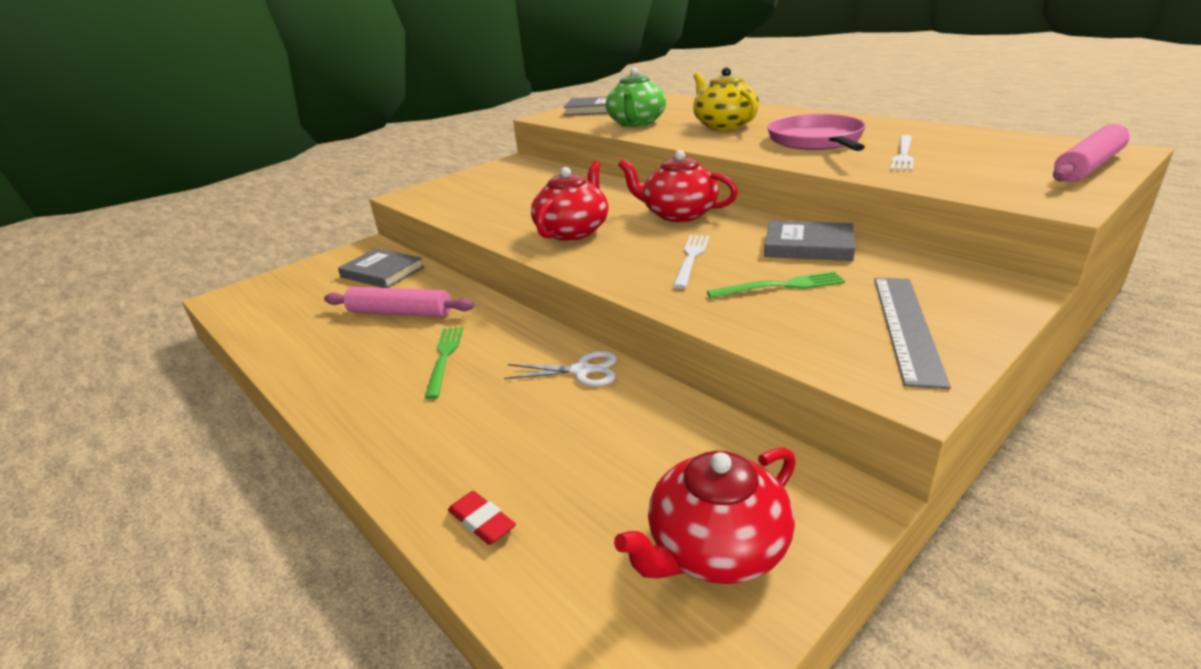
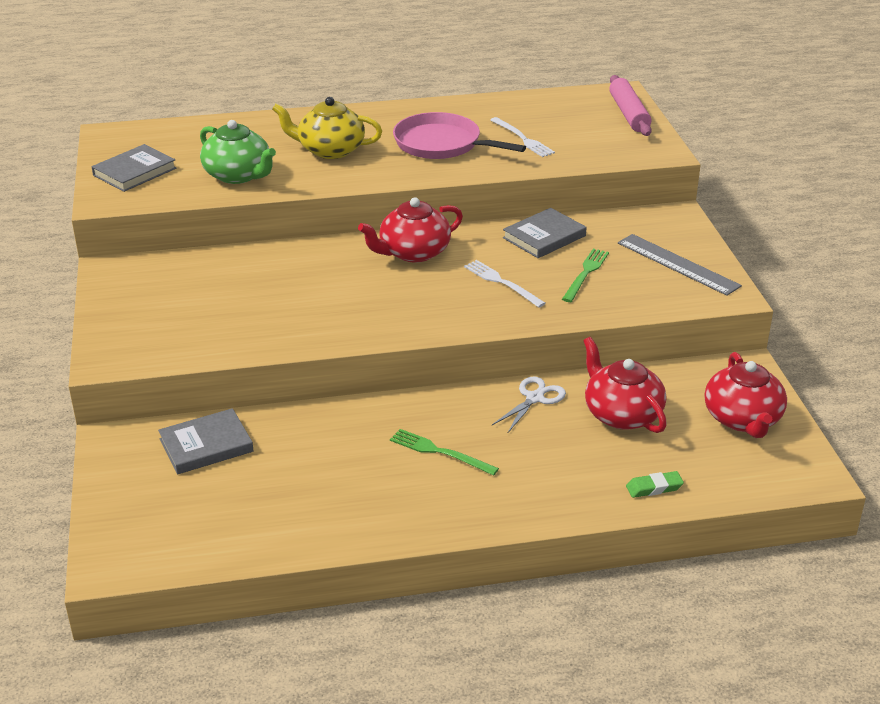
camera: 60 degrees left, 5 degrees up
pink rolling pin [324,287,475,317] -> none
red eraser [448,491,516,545] -> green eraser [626,471,684,498]
red teapot [531,161,609,241] -> red teapot moved to [583,337,667,433]

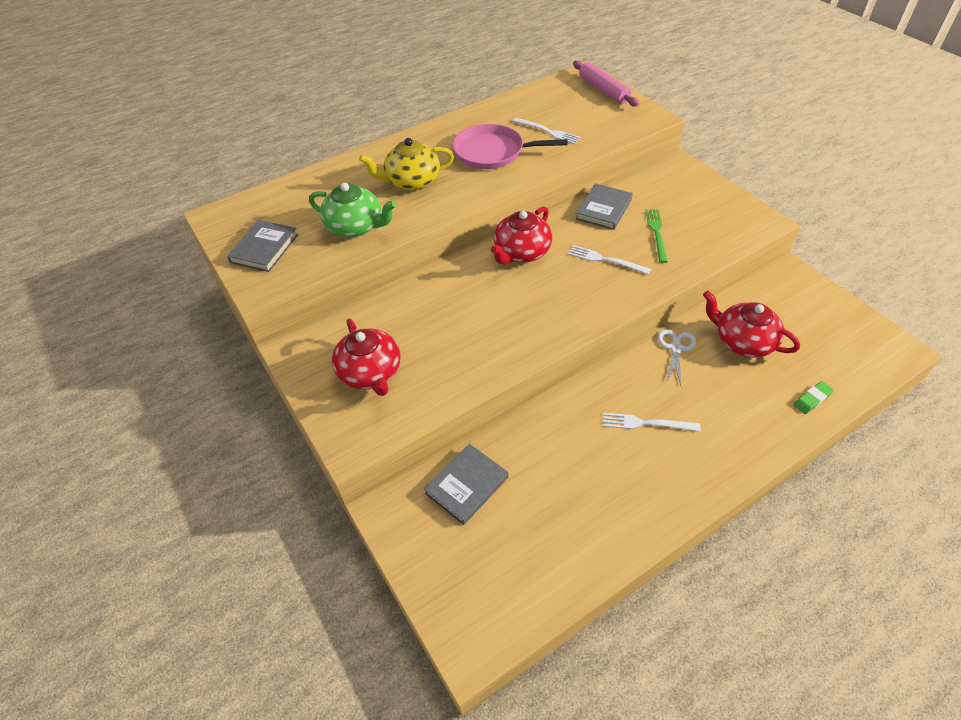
camera: 20 degrees left, 15 degrees up
green fork [390,429,499,476] -> white fork [603,413,700,431]
grey ruler [618,234,742,296] -> none
red teapot [704,352,787,438] -> red teapot moved to [332,318,401,396]

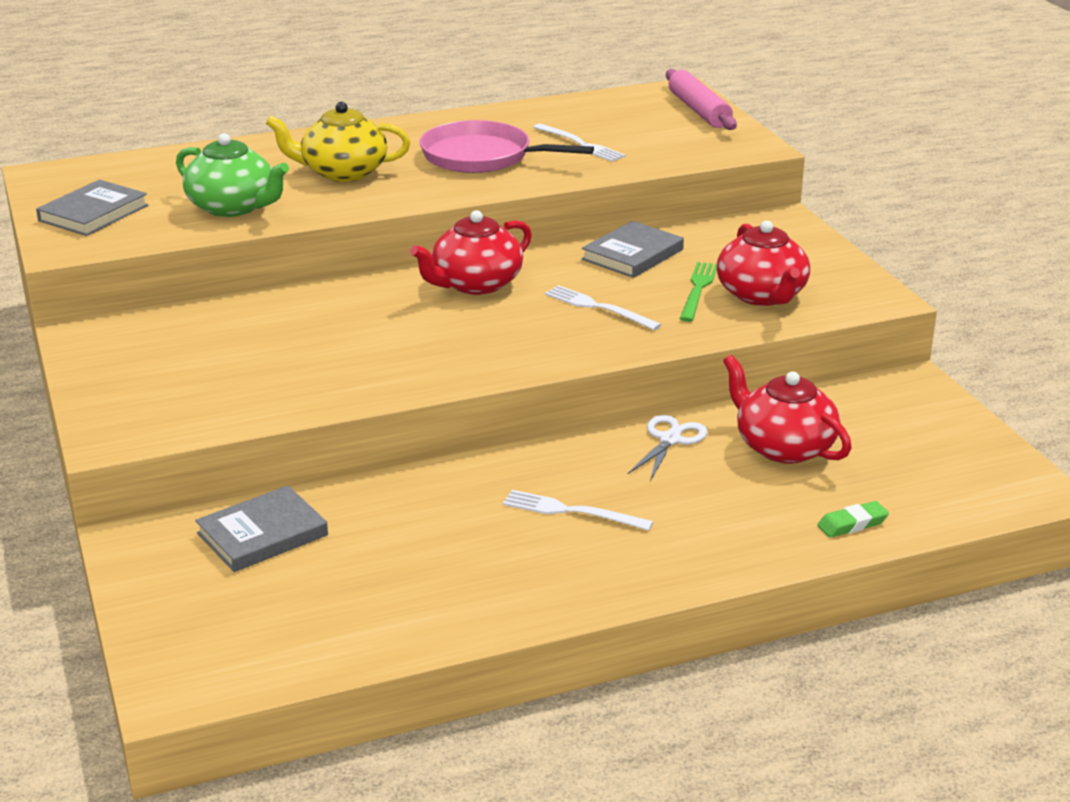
camera: 10 degrees right, 20 degrees down
red teapot [332,318,401,396] -> red teapot moved to [717,220,810,306]

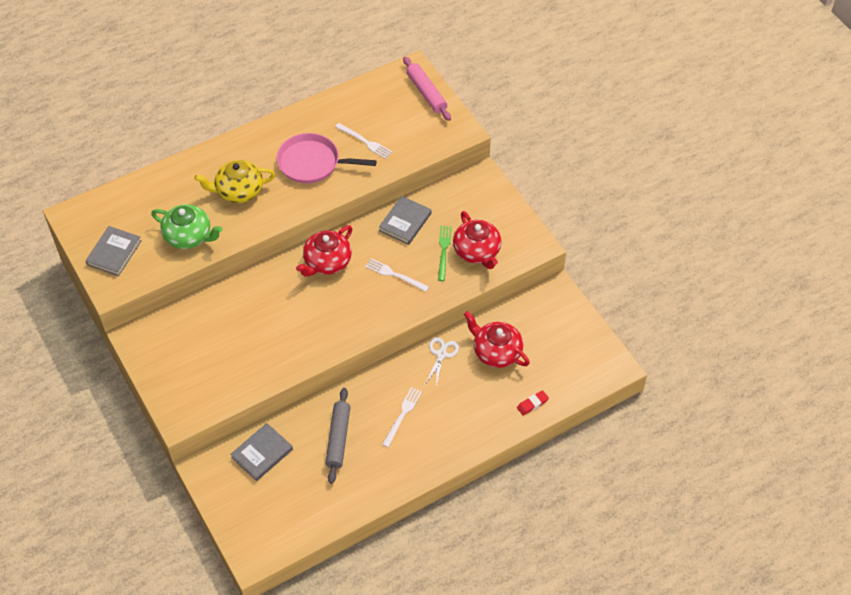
camera: 10 degrees left, 25 degrees up
white fork [503,490,653,531] -> white fork turned 105 degrees clockwise [382,387,422,447]
green eraser [817,501,889,538] -> red eraser [517,390,549,415]
none -> grey rolling pin [325,388,350,484]

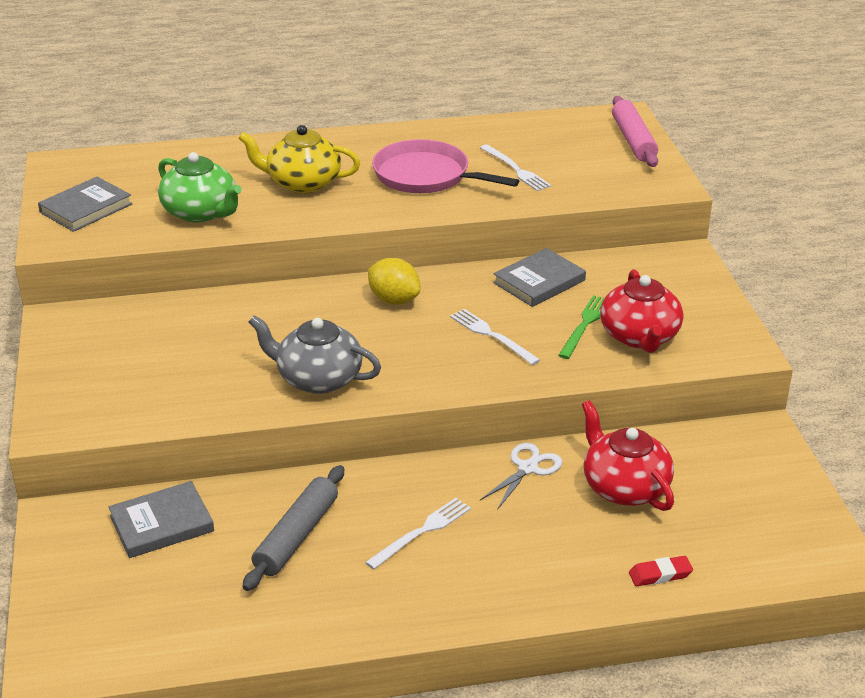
camera: 20 degrees right, 20 degrees down
red teapot [296,225,352,277] -> yellow lemon [368,258,421,305]
none -> grey teapot [249,315,381,394]

